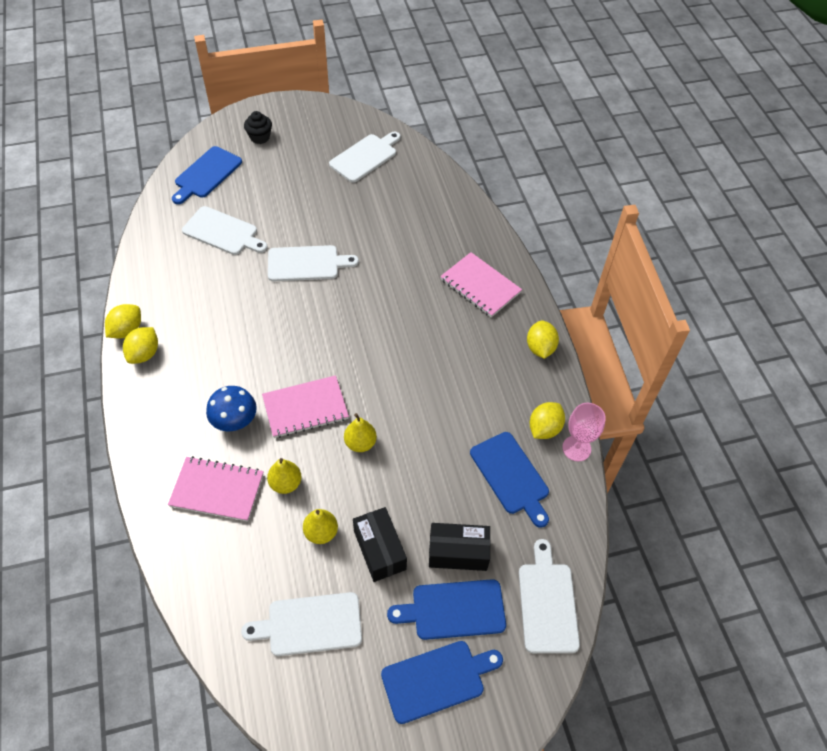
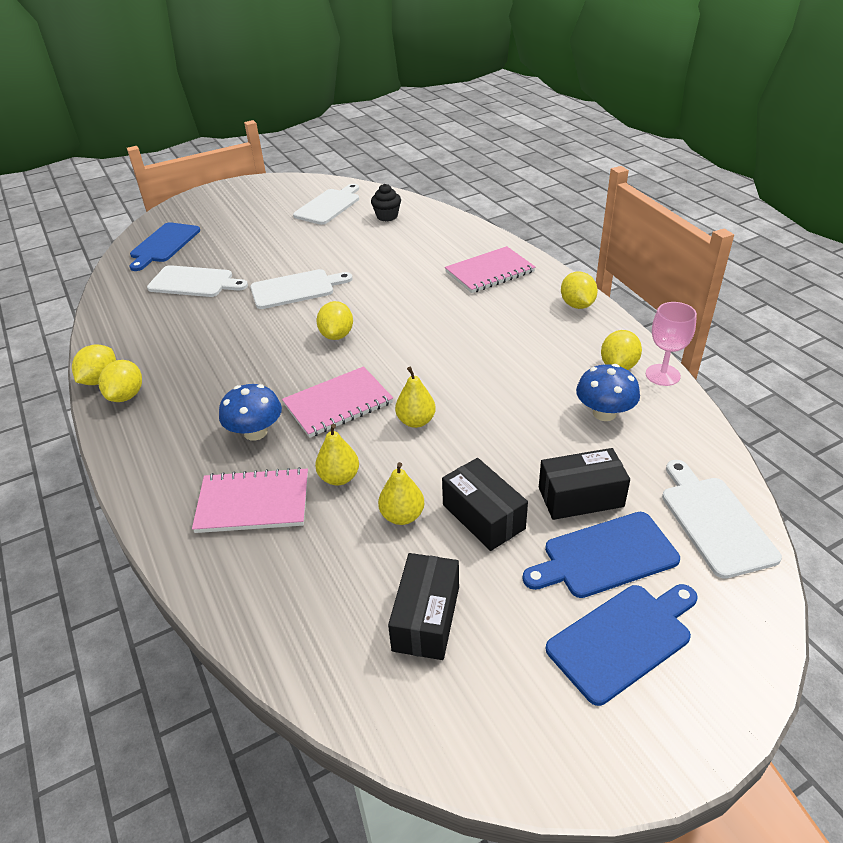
camera: 10 degrees left, 15 degrees down
white cutting board [241,592,362,656] -> black box [388,553,459,660]
black cupcake [244,111,272,144] -> black cupcake moved to [371,184,401,221]
pink notebook [440,252,522,317] -> pink notebook turned 60 degrees counterclockwise [445,246,535,293]
blue cutting board [470,432,549,528] -> blue mushroom [576,364,640,421]
none -> yellow lemon [316,301,353,340]

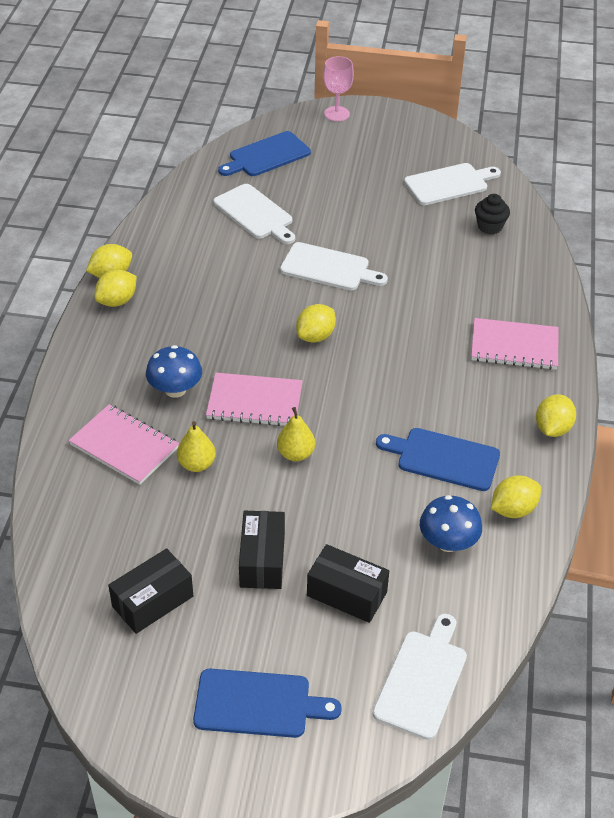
camera: 35 degrees right, 5 degrees up
yellow pear [378,462,424,525] -> none
blue cutting board [522,512,680,598] -> blue cutting board moved to [376,428,500,491]
pink goblet [646,302,697,386] -> pink goblet moved to [323,56,354,121]

